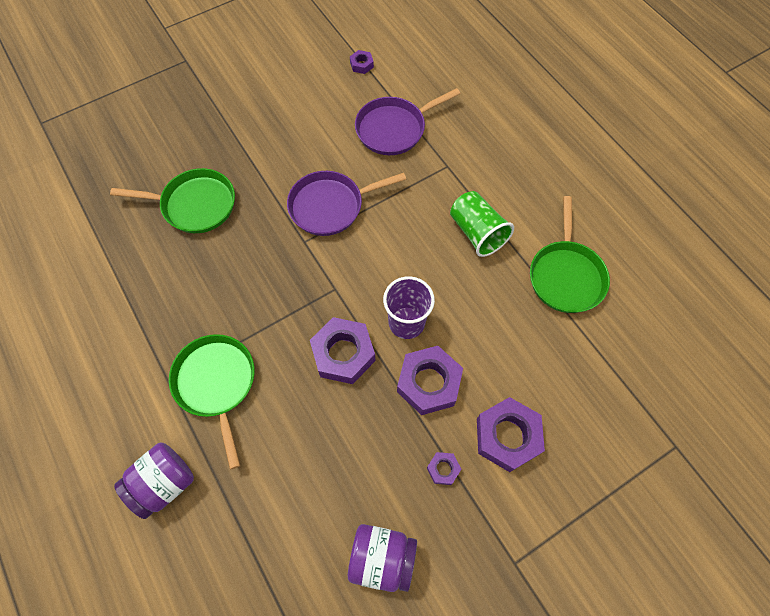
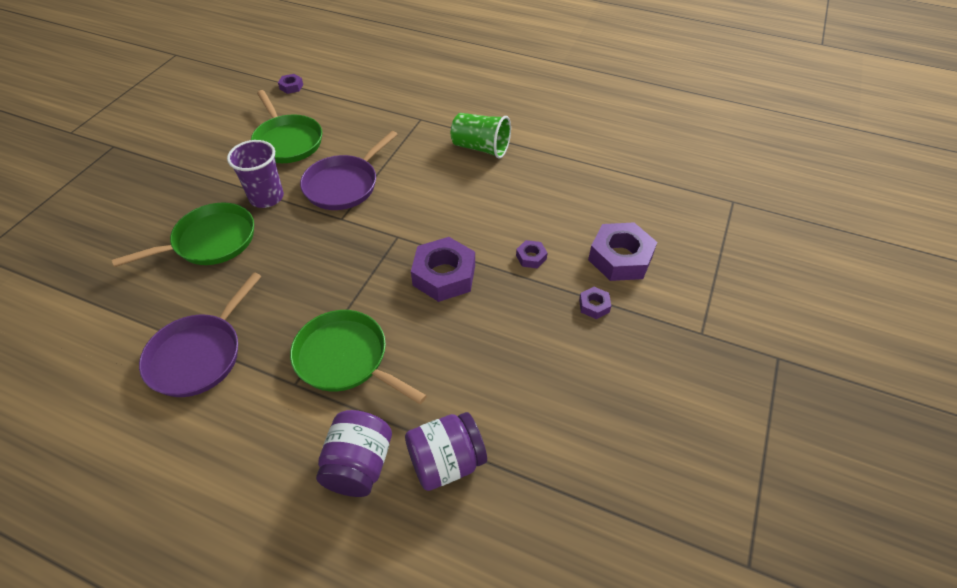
camera: 35 degrees left, 15 degrees down
purple jar [348,524,417,592] -> purple jar moved to [405,412,487,491]
purple pan [355,88,461,155] -> purple pan moved to [139,273,262,397]
purple cup [383,276,435,339] -> purple cup moved to [227,140,284,208]
purple nut [397,346,463,415] -> purple nut [516,240,548,269], size x0.47
green pan [530,196,610,313] -> green pan moved to [251,90,322,163]

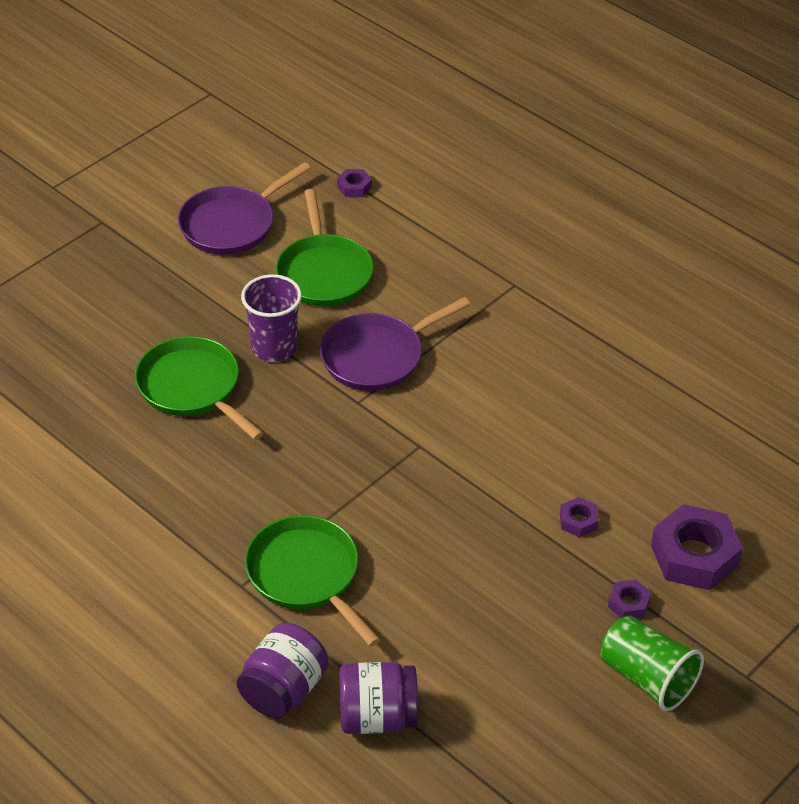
camera: 20 degrees right, 5 degrees down
green pan [112,202,254,267] -> green pan turned 120 degrees counterclockwise [135,336,264,440]
purple pan [139,273,262,397] -> purple pan moved to [178,162,311,255]
purple nut [411,237,475,302] -> none
green cup [451,113,511,159] -> green cup moved to [601,615,704,711]

